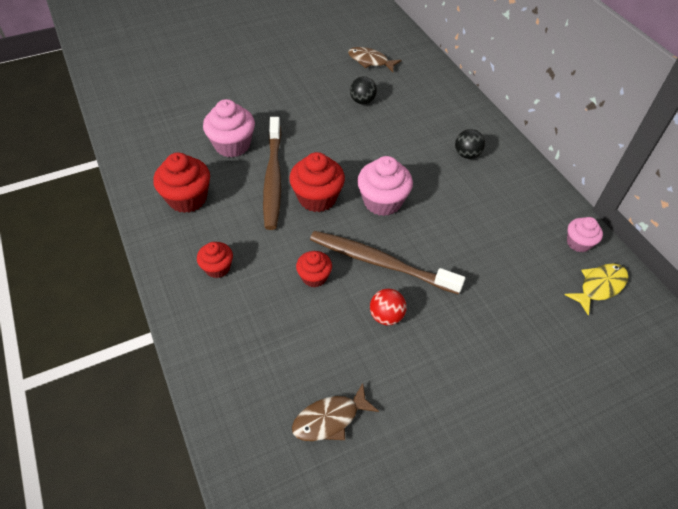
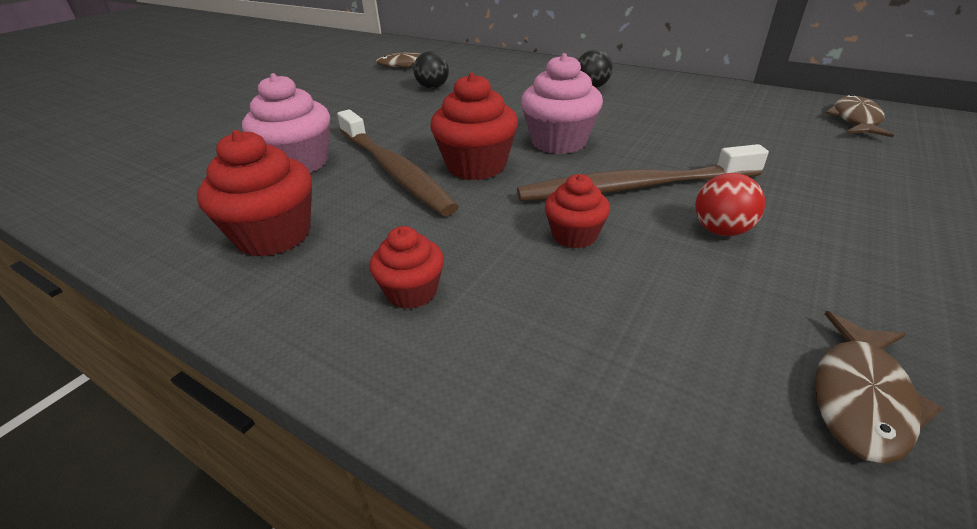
camera: 30 degrees left, 15 degrees down
yellow fish [565,264,629,315] -> brown fish [825,94,894,137]
pink cupcake [567,217,603,252] -> none

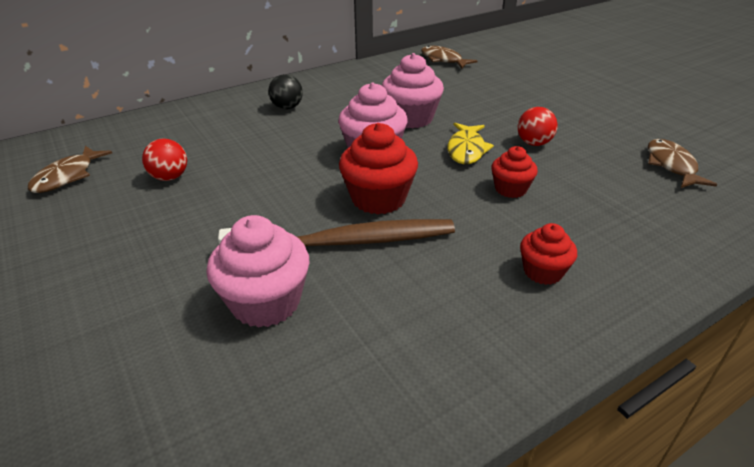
camera: 65 degrees left, 0 degrees up
red cupcake [197,130,312,257] -> none
black ball [413,51,449,89] -> red ball [142,139,187,181]
brown toothbrush [517,144,769,201] -> yellow fish [448,123,494,164]
brown fish [815,311,943,464] -> brown fish turned 150 degrees counterclockwise [648,139,718,188]
none -> pink cupcake [382,53,444,128]

